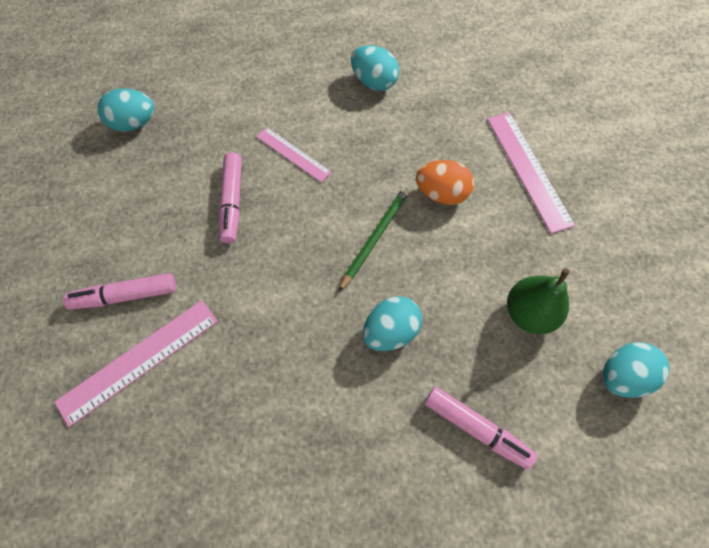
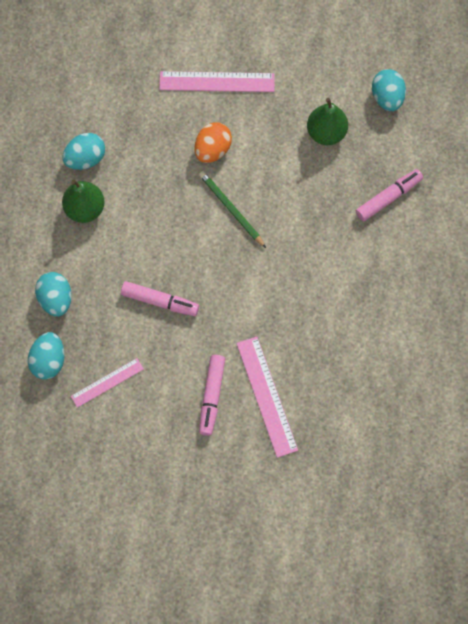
camera: 70 degrees left, 5 degrees up
pink ruler [256,127,331,183] -> pink ruler moved to [71,358,144,408]
turquoise egg [363,296,422,351] -> turquoise egg moved to [35,272,72,317]
none -> green pear [62,180,105,223]

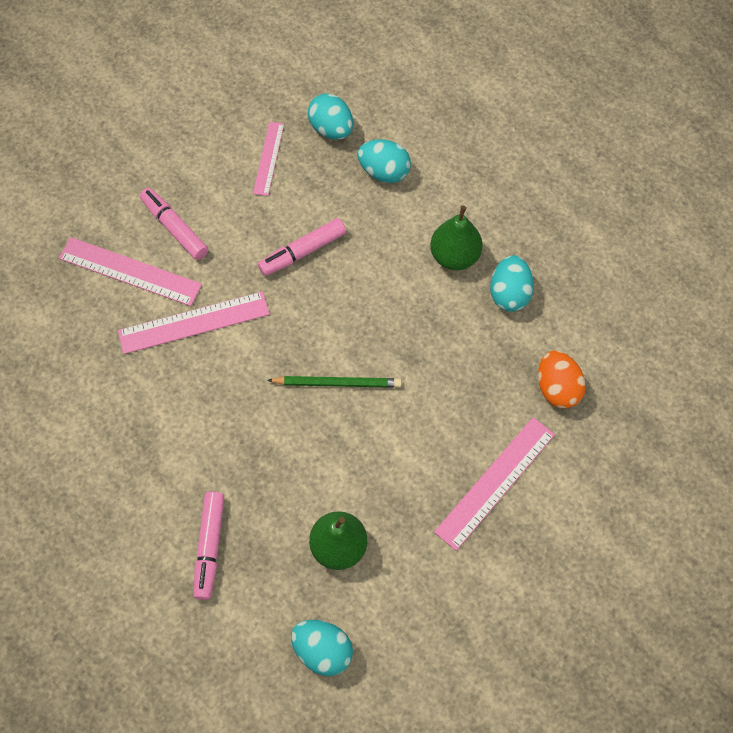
camera: 130 degrees right, 5 degrees down
orange egg [195,122,232,163] -> orange egg moved to [538,350,586,408]
none -> pink ruler [118,291,270,354]

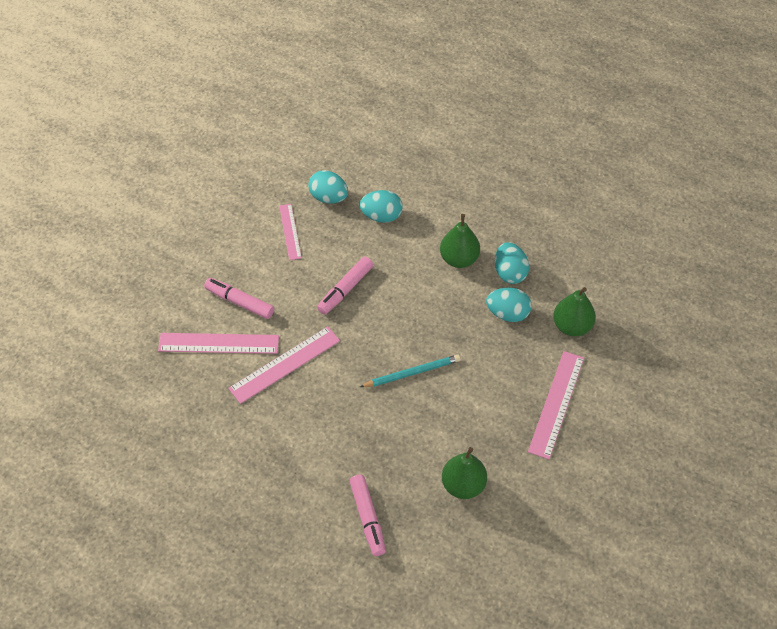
camera: 20 degrees left, 10 degrees down
green pencil [267,376,402,388] -> turquoise pencil [360,354,460,387]
turquoise egg [291,620,353,676] -> turquoise egg moved to [486,288,532,322]
orange egg [538,350,586,408] -> green pear [553,287,596,336]

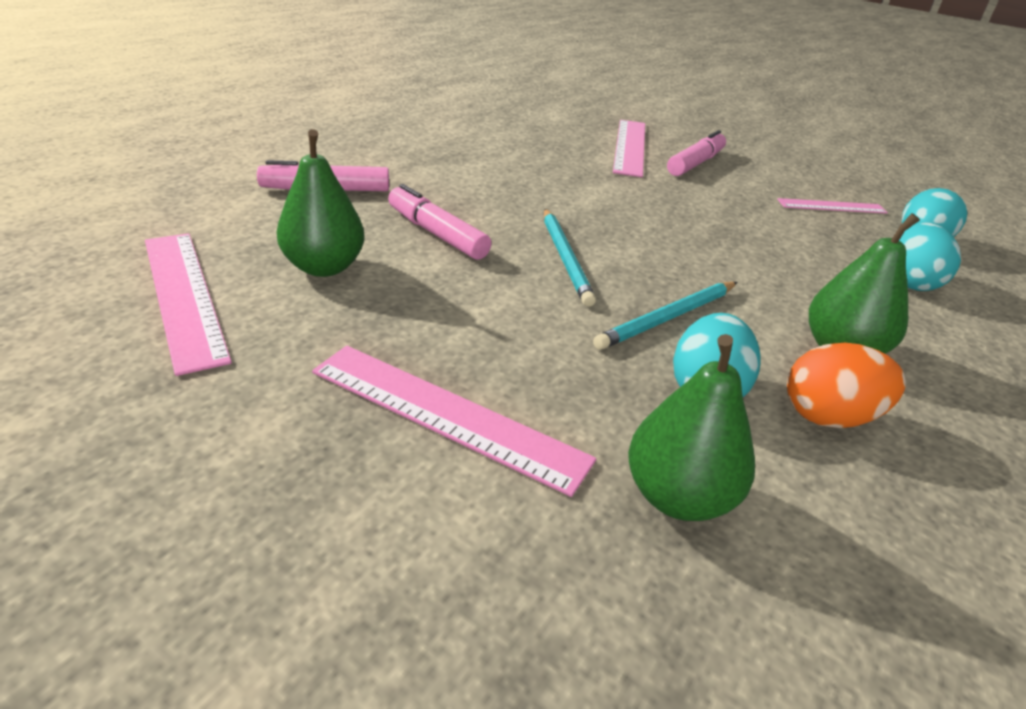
camera: 95 degrees right, 20 degrees down
pink ruler [228,326,340,404] -> pink ruler moved to [145,233,232,376]
pink marker [317,256,373,315] -> pink marker moved to [388,184,491,260]
turquoise egg [495,242,529,284] -> orange egg [787,343,906,428]
none -> turquoise pencil [593,282,737,350]

